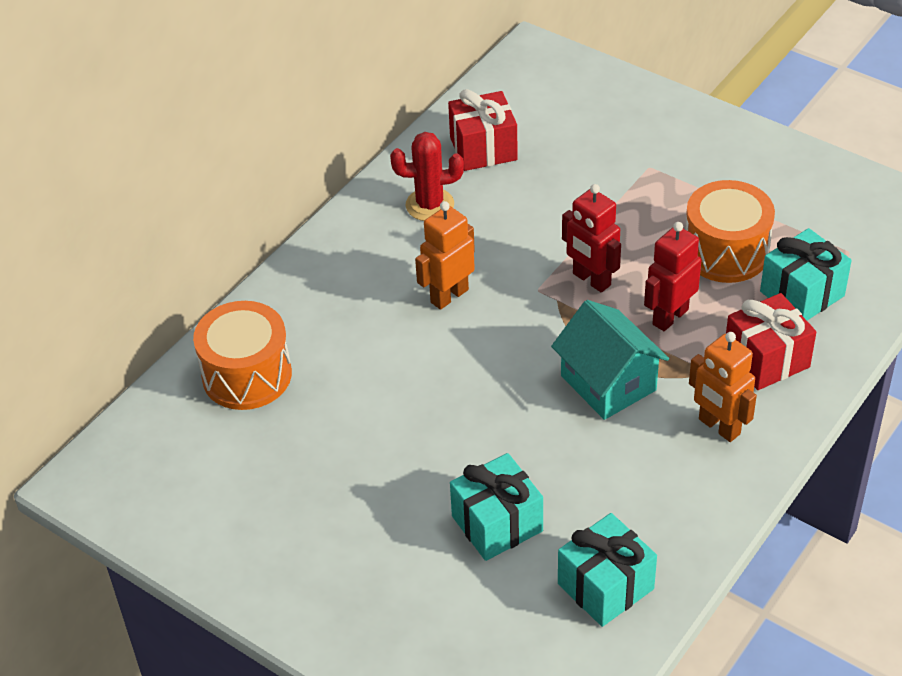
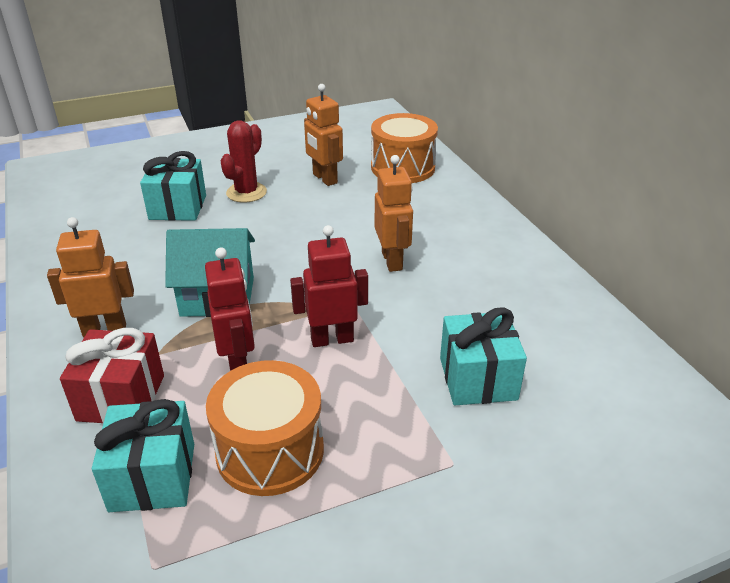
camera: 120 degrees right, 10 degrees down
red cactus [390,132,464,221] -> red cactus moved to [221,120,267,203]
red gift [448,89,518,171] -> none
turquoise gift [558,513,657,627] -> turquoise gift moved to [440,307,527,405]
none -> orange robot [304,84,343,186]

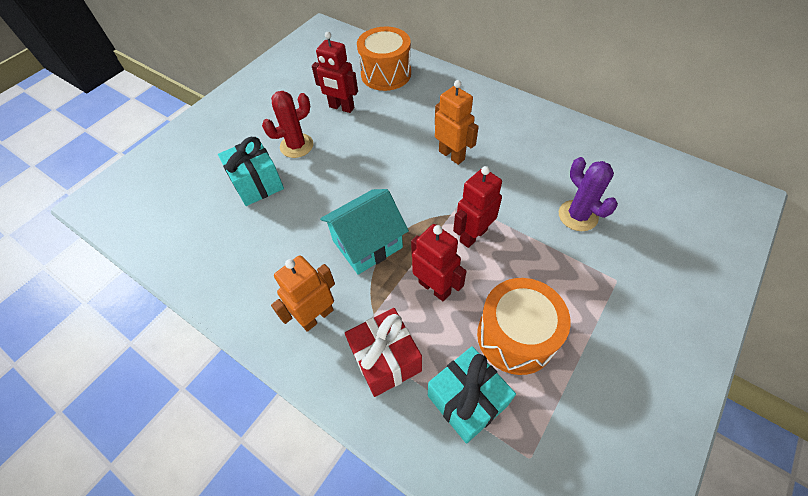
camera: 30 degrees left, 20 degrees up
red cactus [221,120,267,203] -> red cactus turned 60 degrees clockwise [262,91,314,158]
orange robot [304,84,343,186] -> red robot [312,32,358,113]
turquoise gift [440,307,527,405] -> purple cactus [559,157,618,231]

